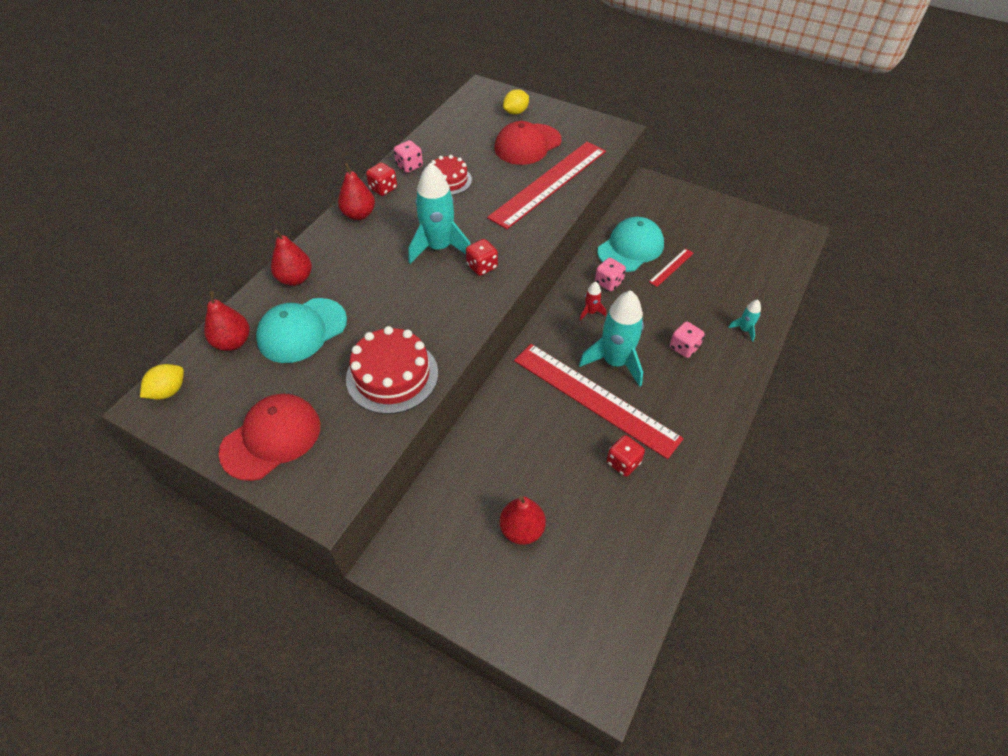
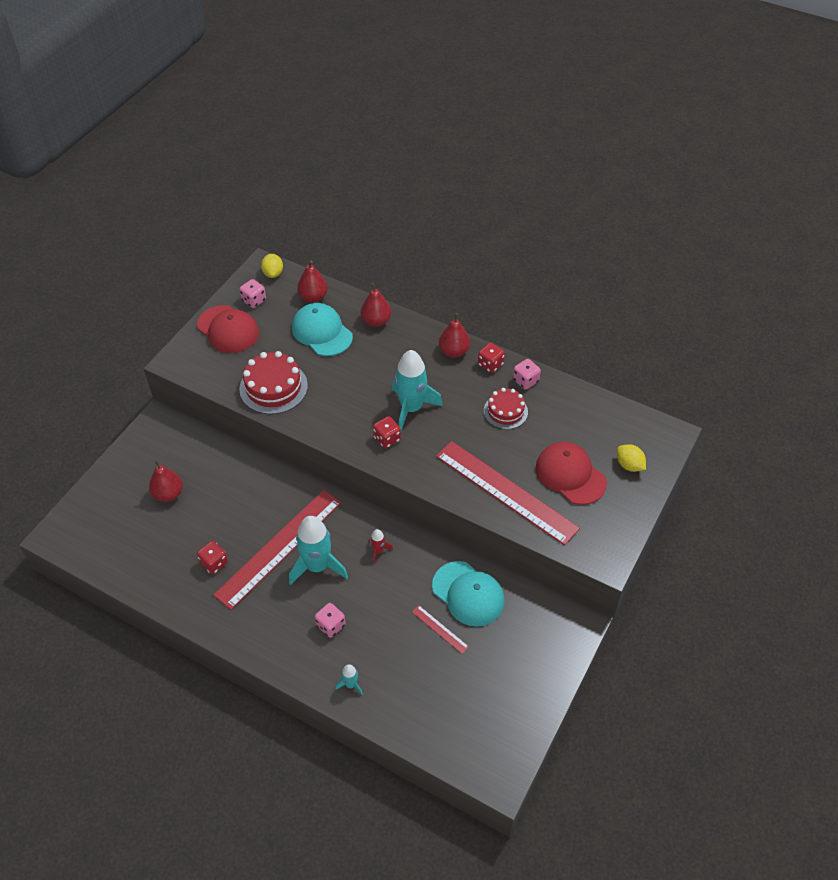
camera: 90 degrees right, 0 degrees up
yellow lemon [140,364,184,400] -> yellow lemon turned 45 degrees clockwise [261,254,283,278]
pink dice [595,258,626,291] -> pink dice moved to [239,279,266,308]

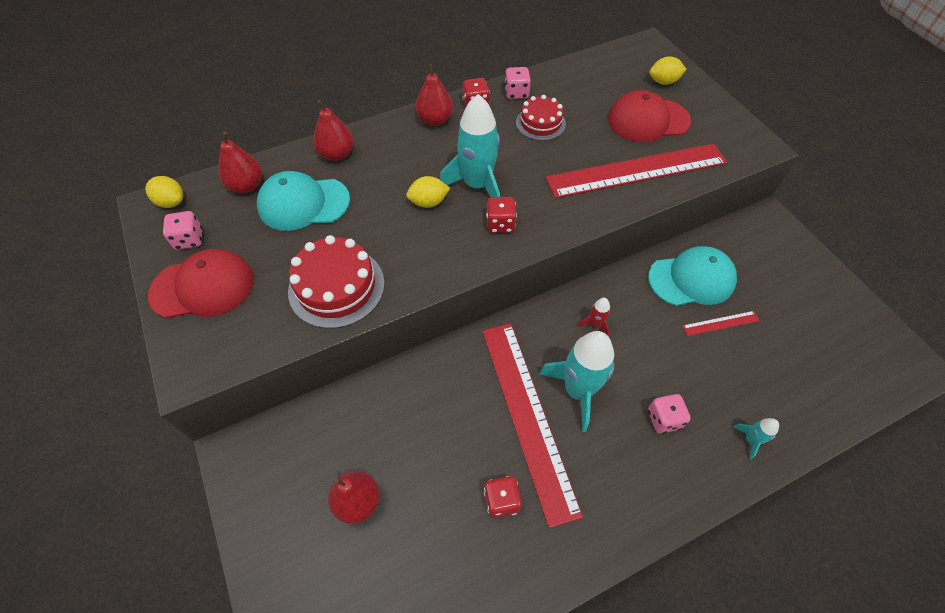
camera: 55 degrees left, 5 degrees up
none -> yellow lemon [406,176,450,208]

